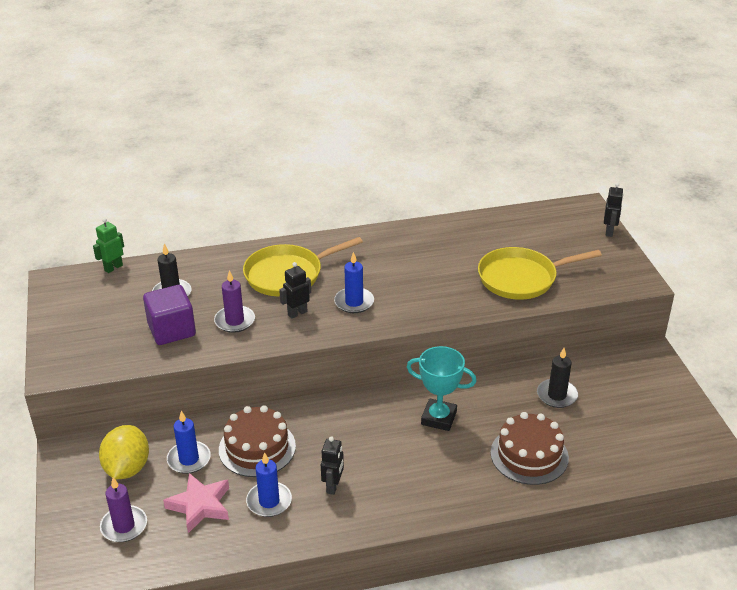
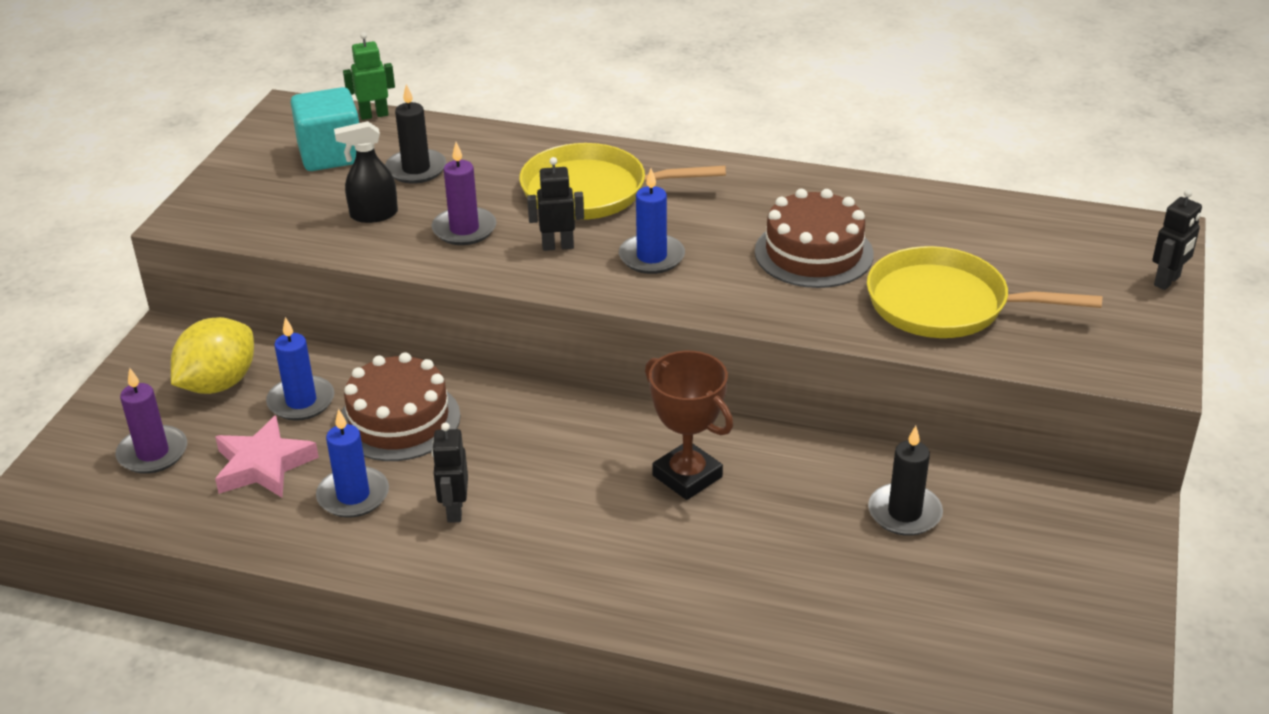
camera: 30 degrees right, 0 degrees up
purple cube [143,285,196,345] -> black spray bottle [334,121,398,223]
black robot [321,436,344,495] -> black robot turned 135 degrees clockwise [432,423,468,523]
turquoise trophy [407,346,476,431] -> brown trophy [645,351,733,500]
brown cake [490,412,569,485] -> brown cake moved to [755,189,874,288]
none -> turquoise cube [290,87,359,171]

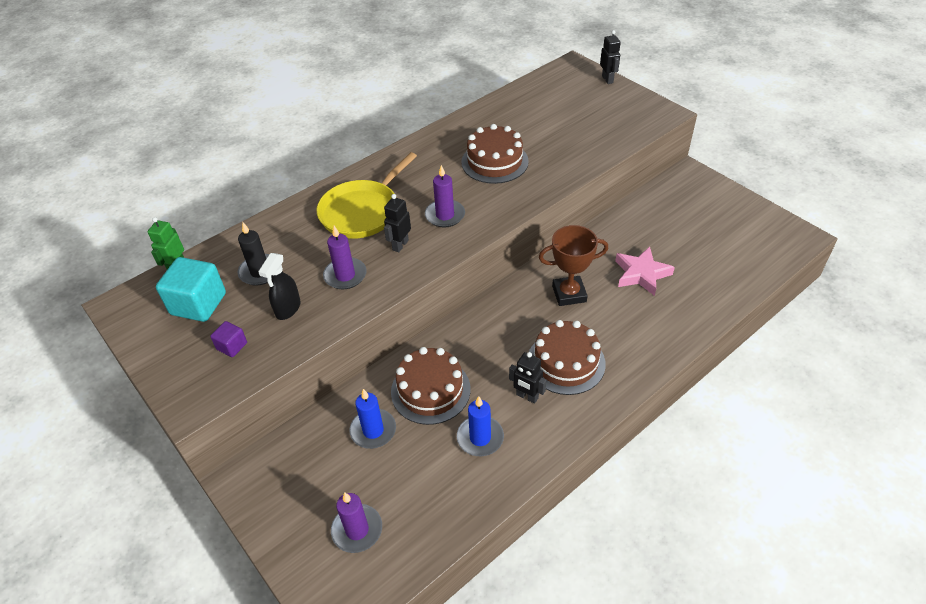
camera: 55 degrees left, 10 degrees up
yellow lemon [171,317,254,394] -> none
pink star [215,415,319,497] -> pink star moved to [615,246,675,296]
blue candle [619,169,685,274] -> purple candle [425,165,465,228]
yellow pan [867,246,1102,338] -> none
black candle [868,426,943,536] -> none
none -> purple cube [210,321,247,357]
none -> brown cake [529,320,606,395]

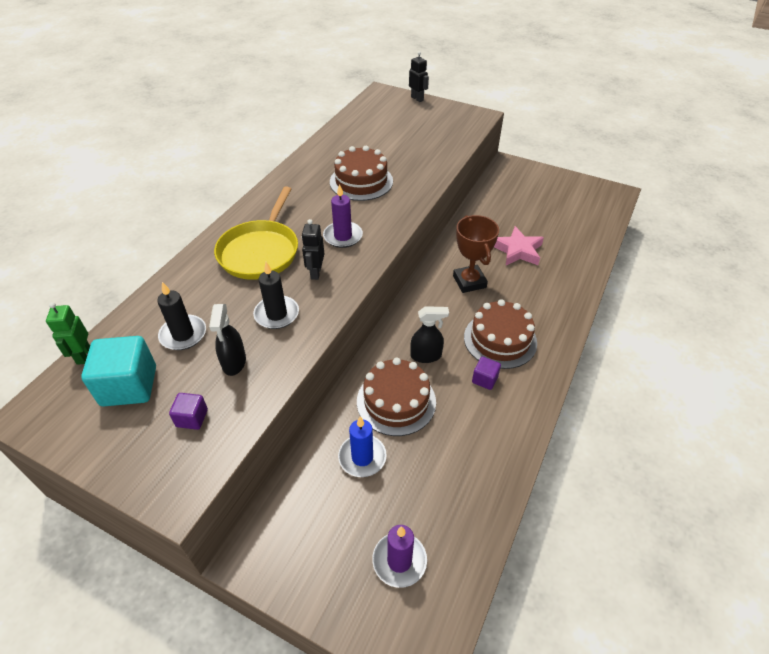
camera: 25 degrees left, 0 degrees up
purple candle [323,226,367,289] -> black candle [253,262,299,329]
blue candle [457,396,504,456] -> none
black robot [509,352,546,404] -> purple cube [472,357,501,390]
brown trophy [539,225,608,306] -> brown trophy turned 75 degrees counterclockwise [453,215,499,293]
none -> black spray bottle [410,306,449,363]

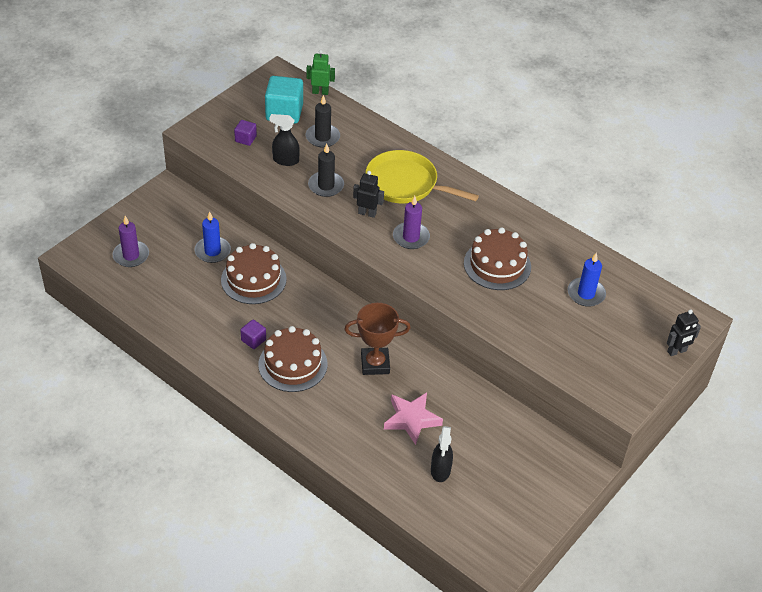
camera: 100 degrees right, 0 degrees up
black spray bottle [410,306,449,363] -> black spray bottle moved to [431,426,453,482]
none -> blue candle [568,252,606,307]

